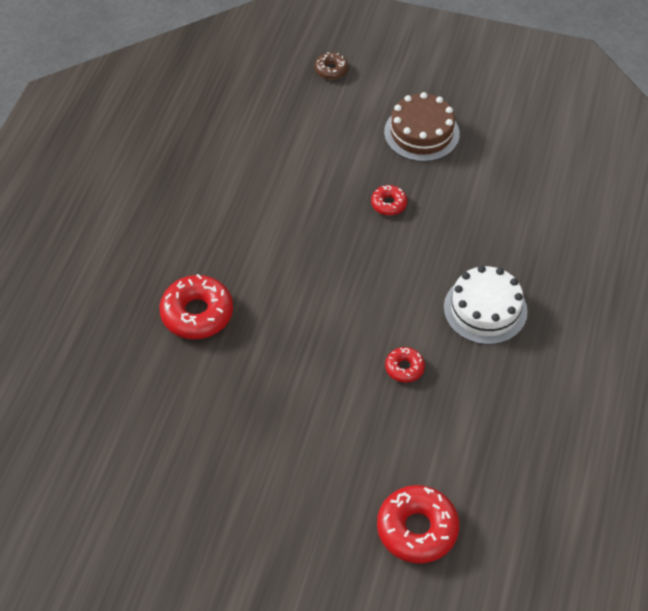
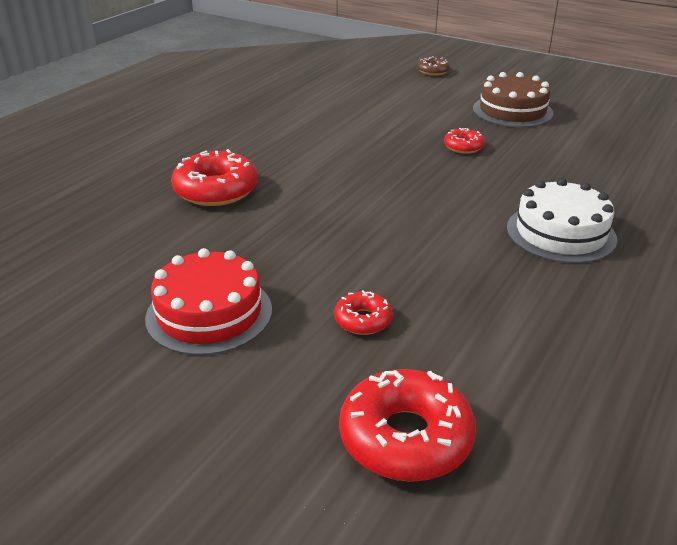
camera: 15 degrees right, 20 degrees down
red donut [385,347,425,383] -> red donut moved to [334,290,393,335]
none -> red cake [145,248,272,355]

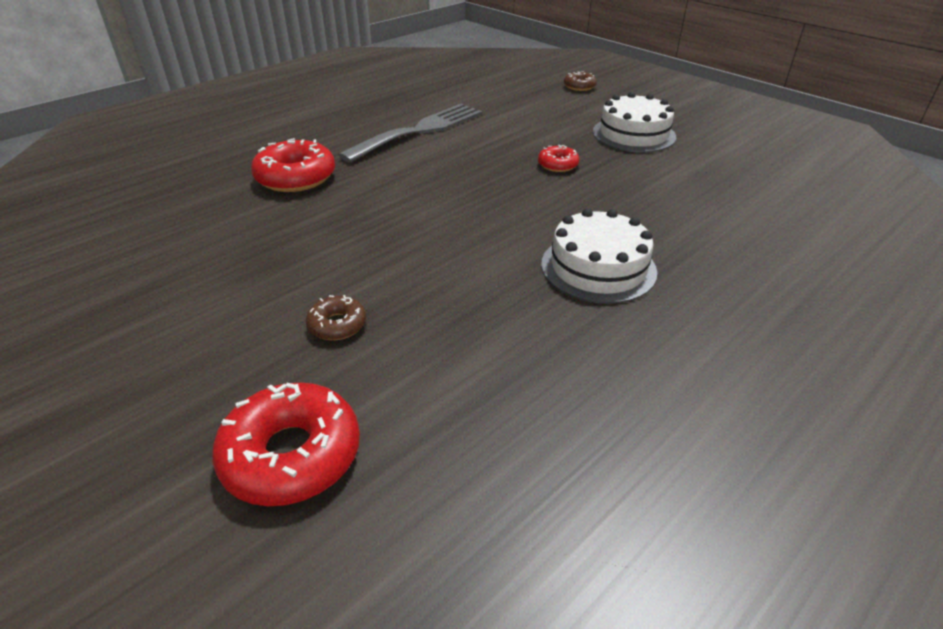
camera: 15 degrees right, 5 degrees up
red cake [145,248,272,355] -> none
red donut [334,290,393,335] -> brown donut [306,295,366,340]
brown cake [473,72,554,127] -> white cake [593,92,676,153]
none -> grey fork [338,104,482,163]

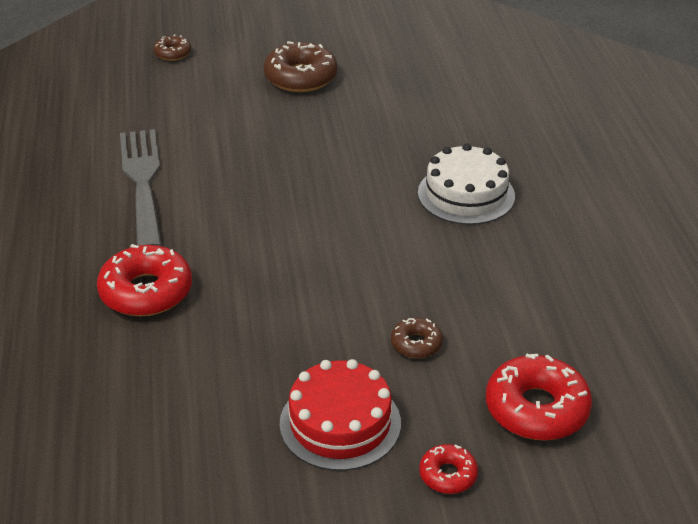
camera: 55 degrees left, 0 degrees up
red donut [538,145,579,172] -> red donut moved to [419,444,478,494]
white cake [593,92,676,153] -> brown donut [264,41,338,92]
none -> red cake [280,359,401,471]

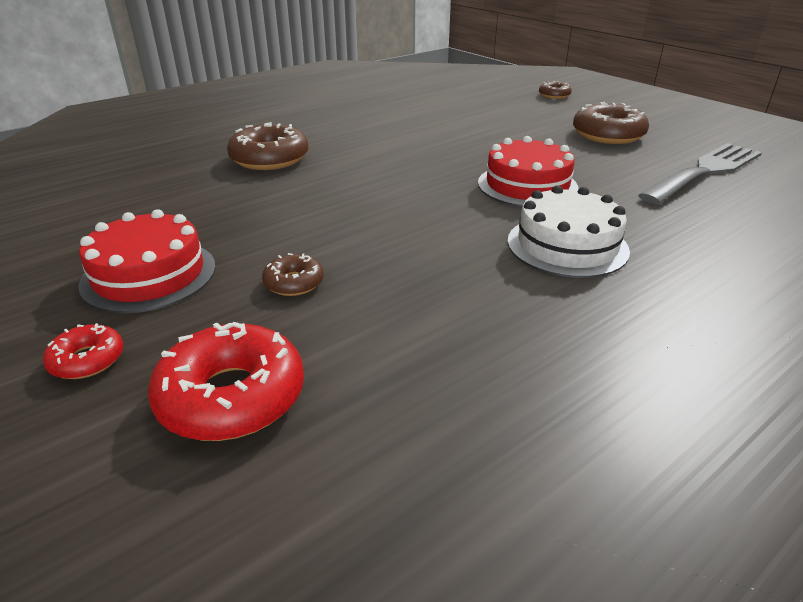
camera: 60 degrees right, 5 degrees down
red donut [97,244,192,316] -> brown donut [227,122,308,170]
grey fork [120,129,162,246] -> grey fork moved to [638,143,762,205]
none -> red cake [478,136,579,207]

